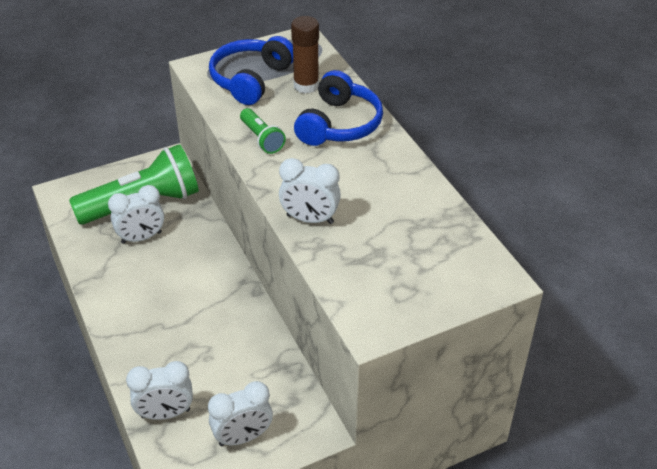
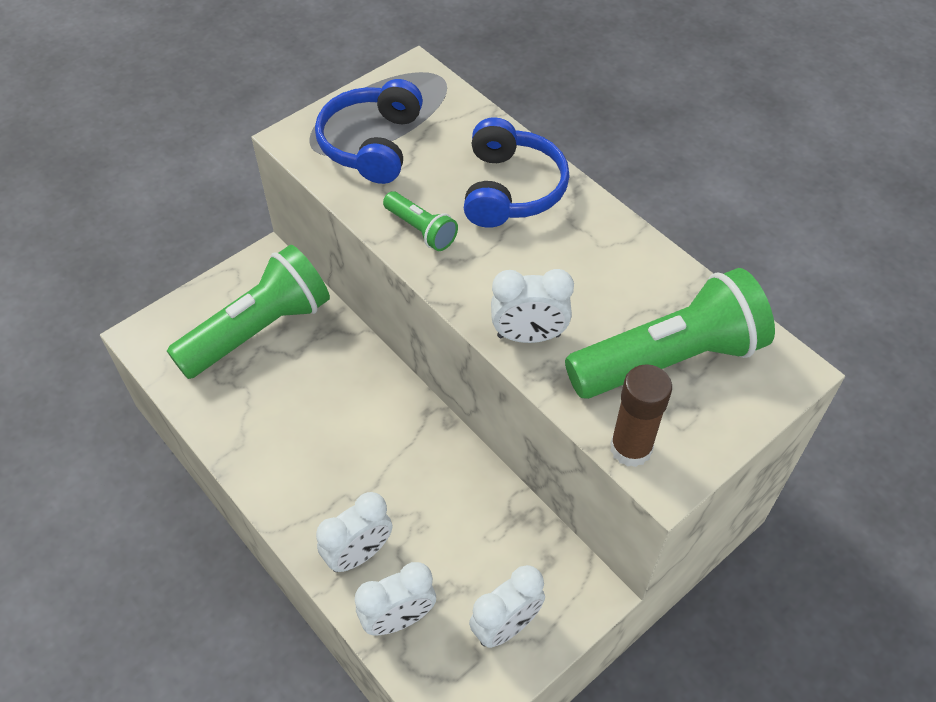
camera: 15 degrees left, 10 degrees up
white clock [108,185,164,244] -> white clock moved to [316,492,392,572]
brown glue stick [291,16,319,94] -> brown glue stick moved to [610,364,672,467]
none -> green flashlight [565,268,775,399]

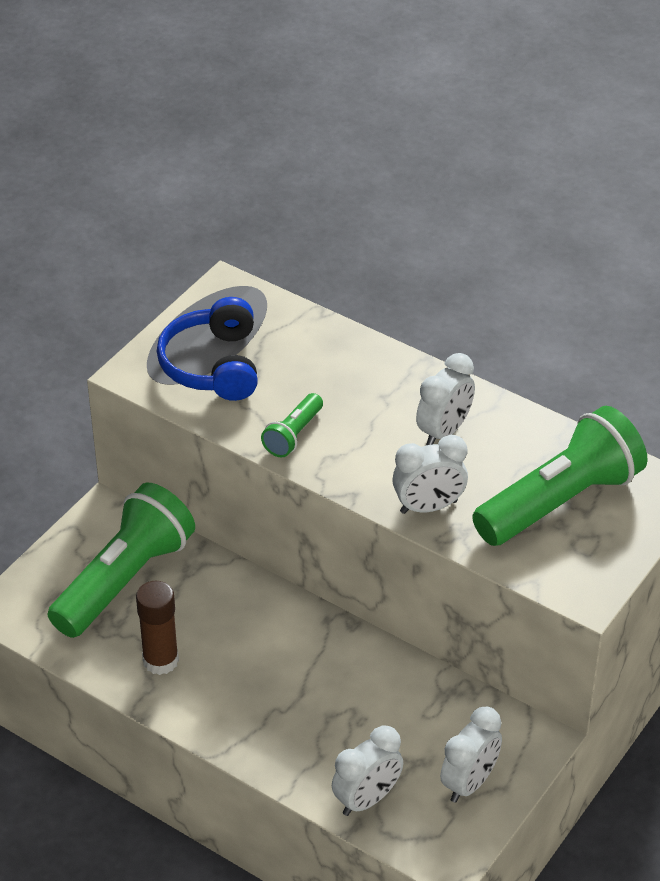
camera: 15 degrees left, 10 degrees down
white clock [316,492,392,572] -> white clock moved to [416,353,475,445]
green flashlight [383,191,458,251] -> green flashlight turned 90 degrees clockwise [261,393,323,457]
blue headphones [464,117,570,228] -> none
brown glue stick [610,364,672,467] -> brown glue stick moved to [136,581,179,675]

